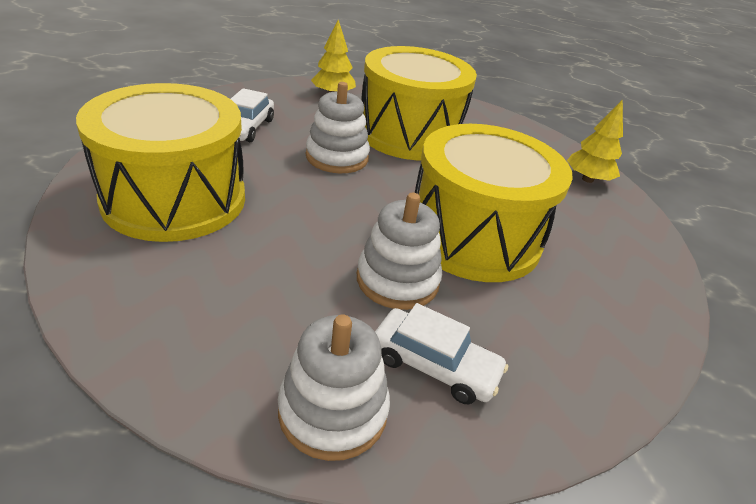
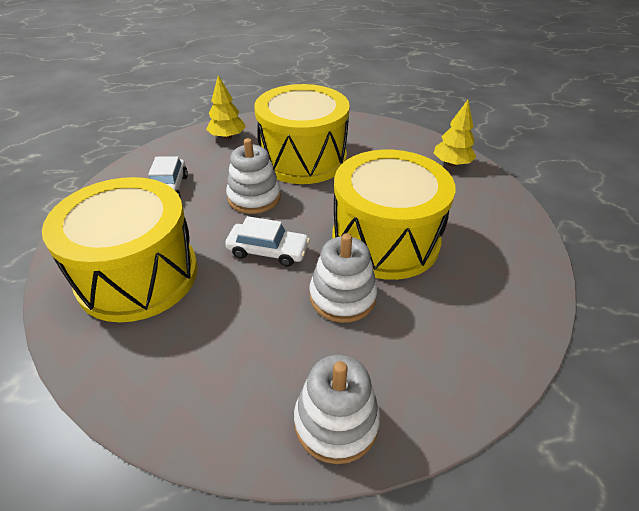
camera: 10 degrees left, 5 degrees up
white car [375,303,508,404] -> white car moved to [225,216,310,267]

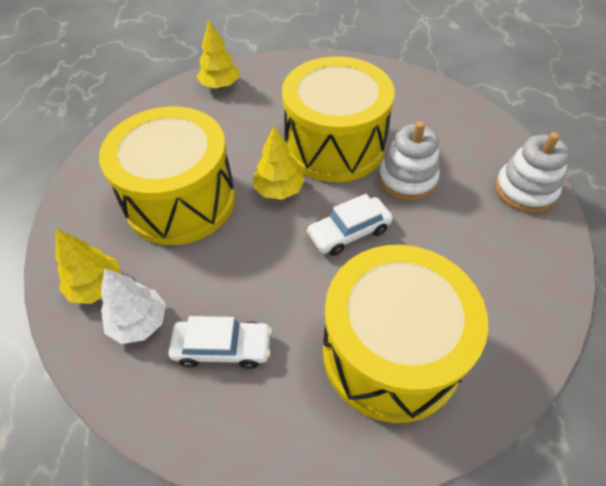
camera: 85 degrees left, 10 degrees up
white car [225,216,310,267] -> white car turned 135 degrees counterclockwise [306,194,393,256]
white stacking toy [226,138,281,214] -> none
none -> white tree [101,268,166,344]
none -> yellow tree [253,125,305,200]

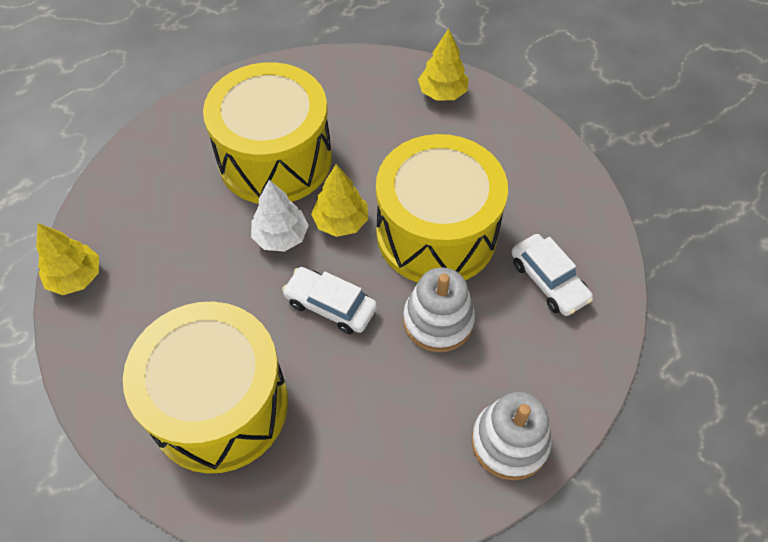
camera: 55 degrees right, 5 degrees up
yellow tree [55,229,121,304] -> yellow tree moved to [36,223,99,295]
white tree [101,268,166,344] -> white tree moved to [251,180,309,252]
white car [168,316,272,369] -> white car moved to [511,234,593,316]

